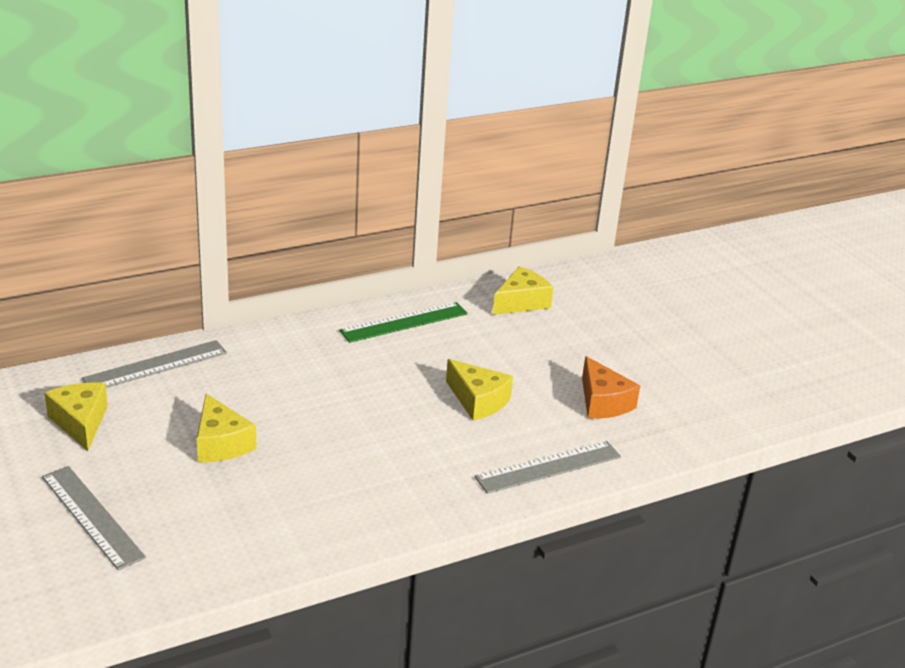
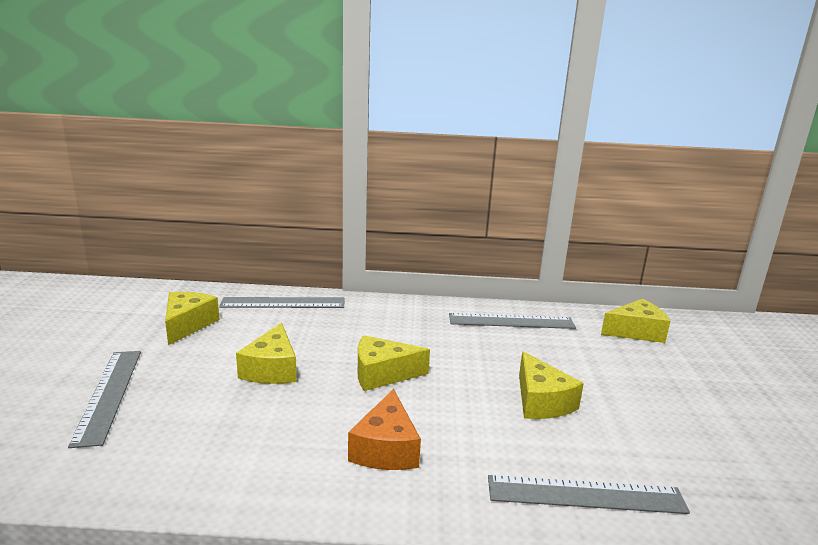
camera: 30 degrees right, 10 degrees down
green ruler [339,302,468,343] -> grey ruler [449,313,576,329]
orange cheese [582,356,640,419] -> orange cheese moved to [348,389,421,470]
none -> yellow cheese [358,335,430,391]

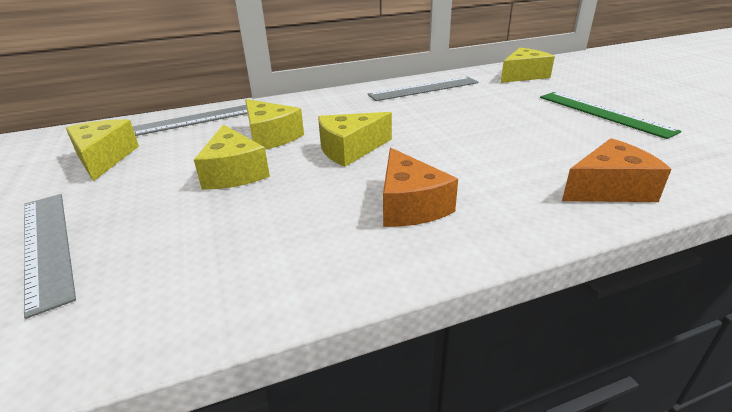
camera: 20 degrees left, 10 degrees up
grey ruler [488,475,690,514] -> orange cheese [562,138,671,202]
yellow cheese [519,351,584,419] -> yellow cheese moved to [245,99,304,150]
none -> green ruler [540,92,681,139]

